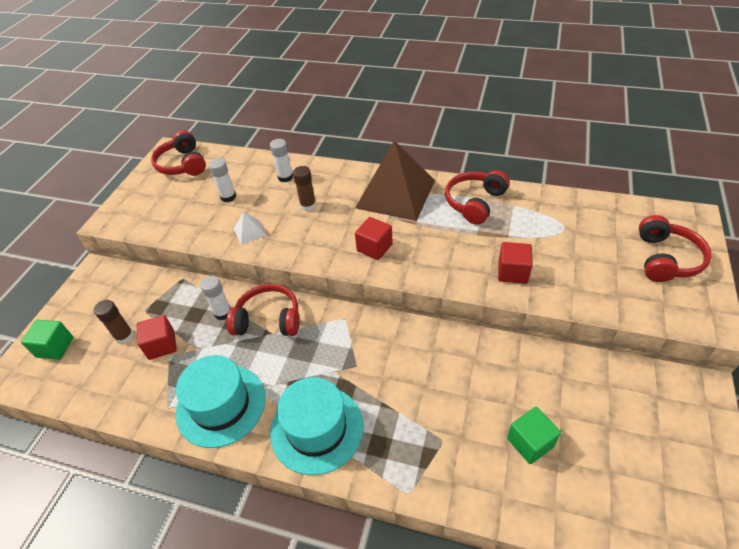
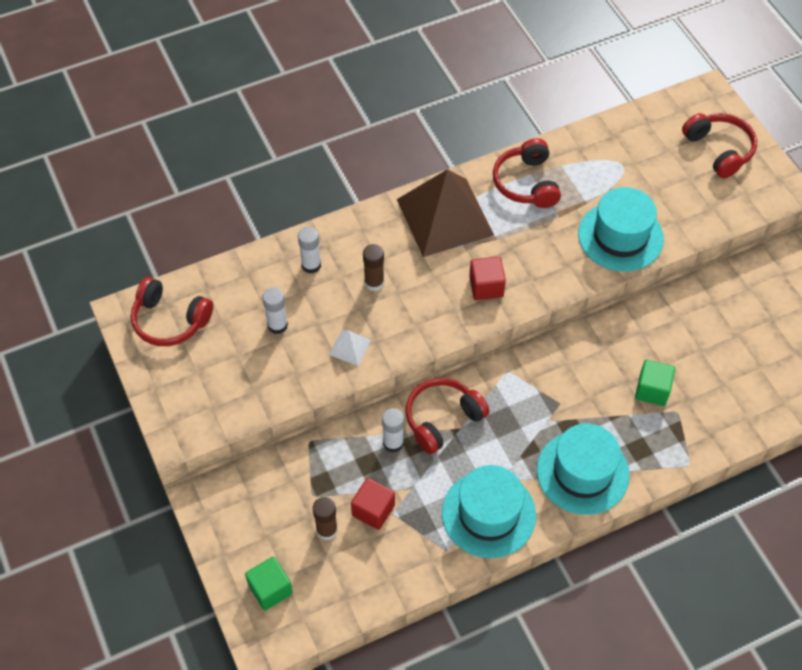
camera: 45 degrees left, 10 degrees up
red cube [498,242,533,284] -> turquoise hat [578,187,664,272]
green cube [507,407,561,464] -> green cube moved to [635,360,675,406]

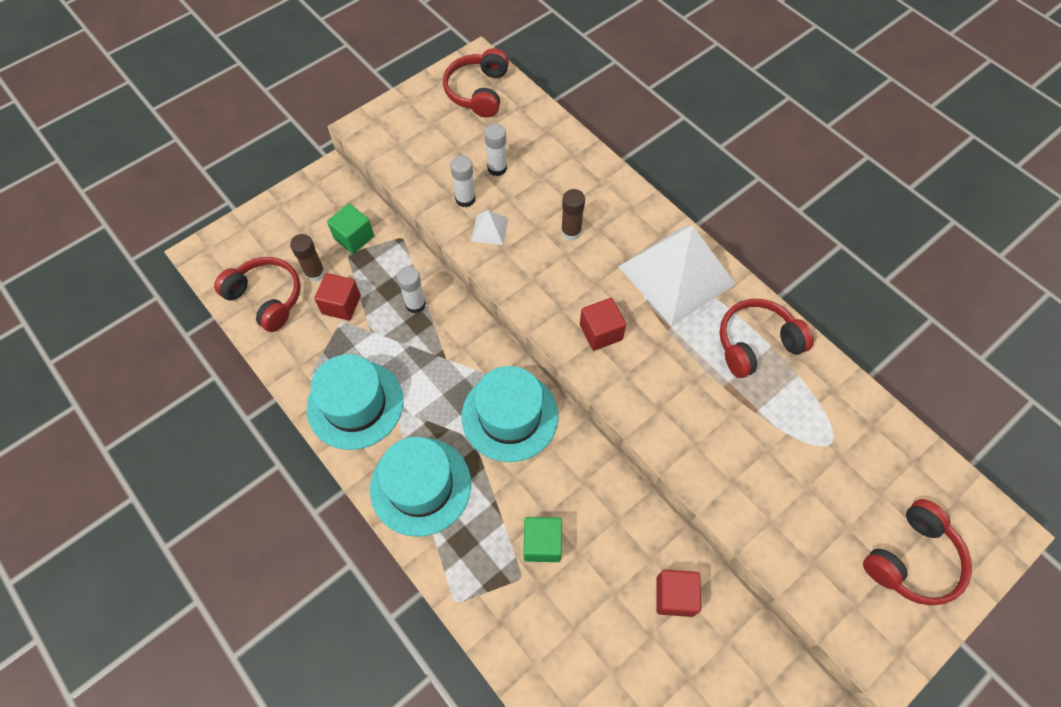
camera: 75 degrees right, 5 degrees up
green cube [245,556,293,611] -> green cube moved to [327,204,374,254]
white glue stick [298,227,321,274] -> white glue stick moved to [450,155,476,207]
brown pyramid [397,169,494,257] -> white pyramid [618,225,736,326]
red headphones [406,378,490,454] -> red headphones moved to [214,257,301,332]
turquoise hat [578,187,664,272] -> turquoise hat moved to [462,366,558,462]
none -> red cube [656,570,701,617]

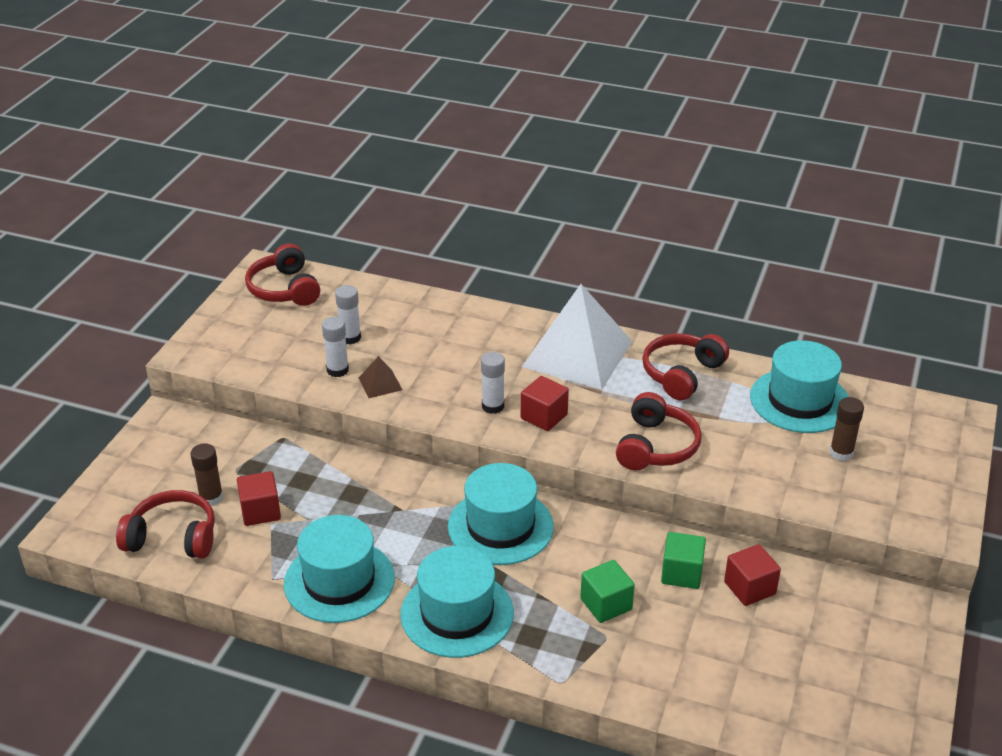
camera: 30 degrees left, 25 degrees down
green cube [327,204,374,254] -> green cube moved to [661,532,706,589]
white glue stick [397,266,426,313] -> white glue stick moved to [481,352,505,414]
white pyramid [471,210,508,245] -> brown pyramid [359,356,402,398]
brown glue stick [561,189,585,241] -> brown glue stick moved to [830,397,864,461]
red headphones [863,499,972,606] -> red headphones moved to [616,392,702,470]
none -> turquoise hat [750,340,849,433]

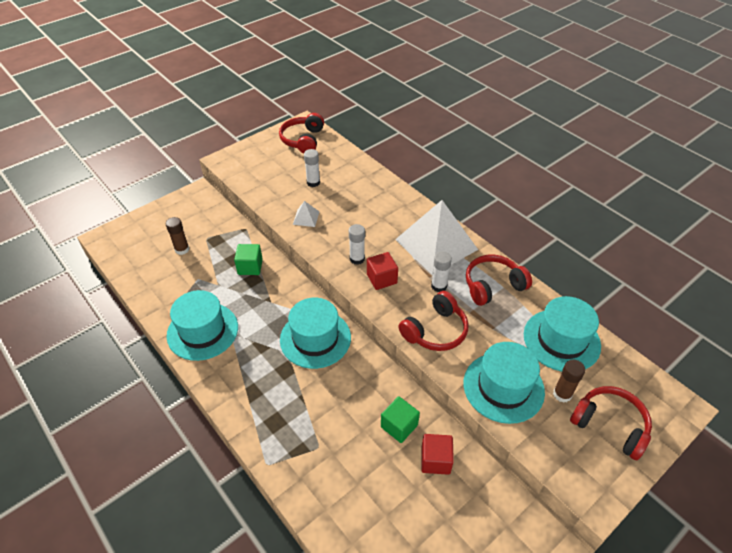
camera: 30 degrees right, 10 degrees up
red headphones [116,490,215,559] -> red headphones moved to [570,386,652,460]
red cube [237,471,281,526] -> none
white glue stick [322,317,349,377] -> white glue stick moved to [431,251,452,292]
brown pyramid [359,356,402,398] -> white pyramid [293,201,319,227]
turquoise hat [400,546,514,658] -> turquoise hat moved to [463,342,545,424]
green cube [580,560,635,623] -> green cube moved to [234,244,263,275]

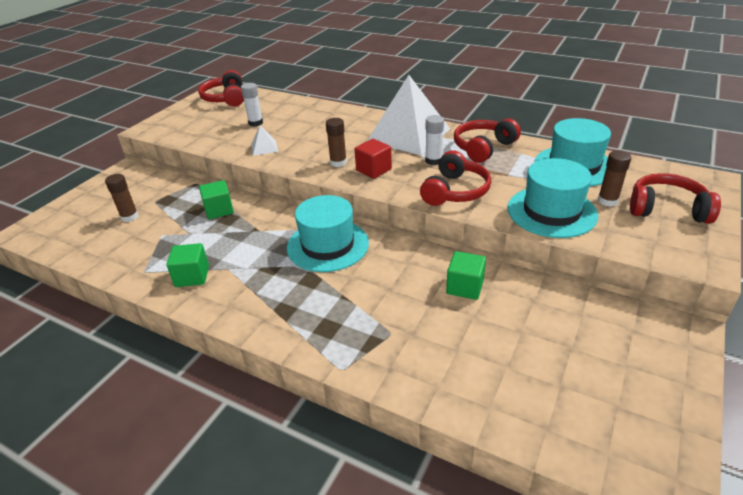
camera: 20 degrees left, 10 degrees down
turquoise hat [167,290,238,361] -> green cube [166,243,209,287]
white glue stick [349,224,365,265] -> brown glue stick [326,118,347,167]
red cube [421,434,454,475] -> none

